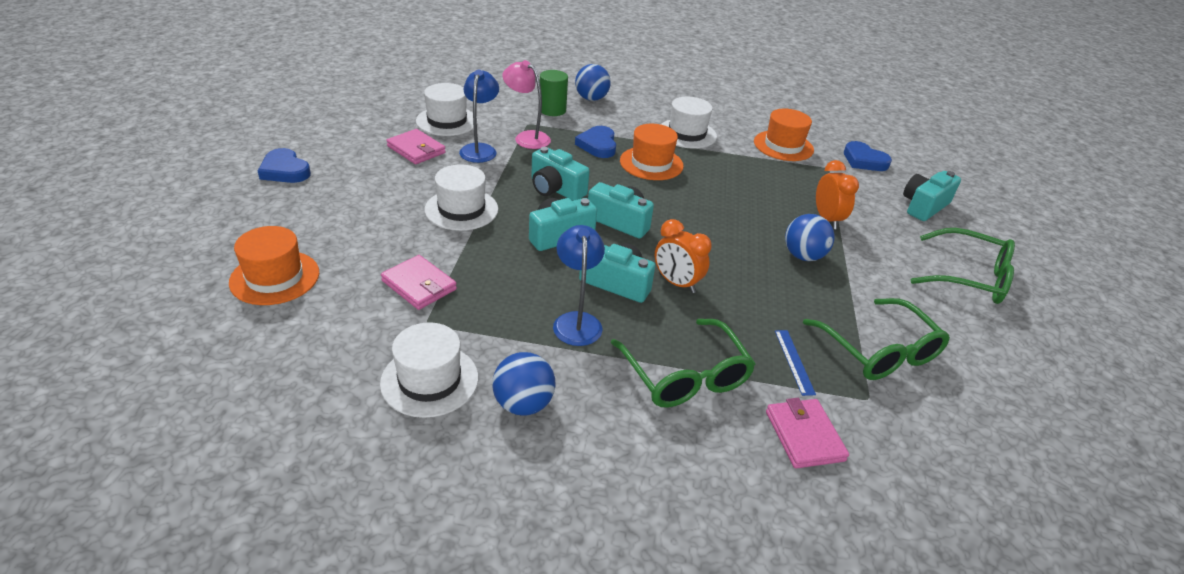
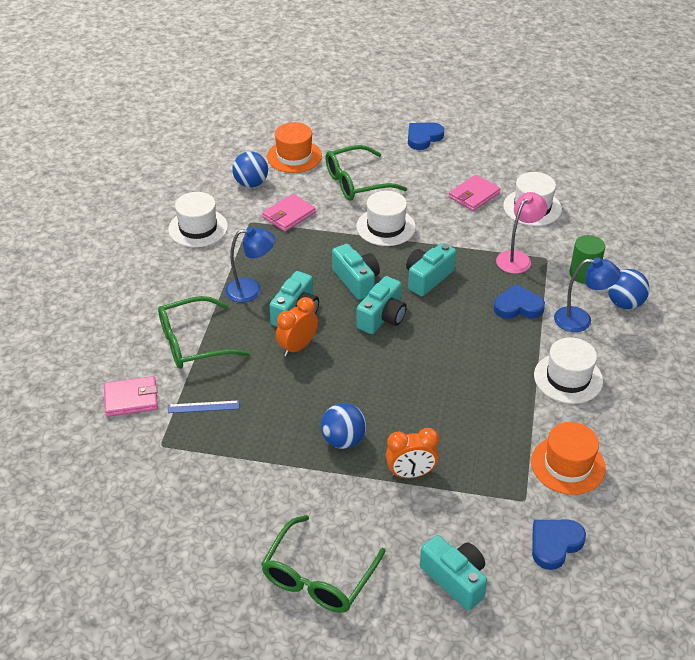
camera: 95 degrees right, 5 degrees up
blue lamp [459,70,499,163] -> blue lamp moved to [554,257,621,332]
blue ball [493,352,555,416] -> blue ball moved to [232,151,268,188]
orange hat [620,124,684,180] -> none
green glasses [803,298,950,380] -> green glasses moved to [325,145,407,201]

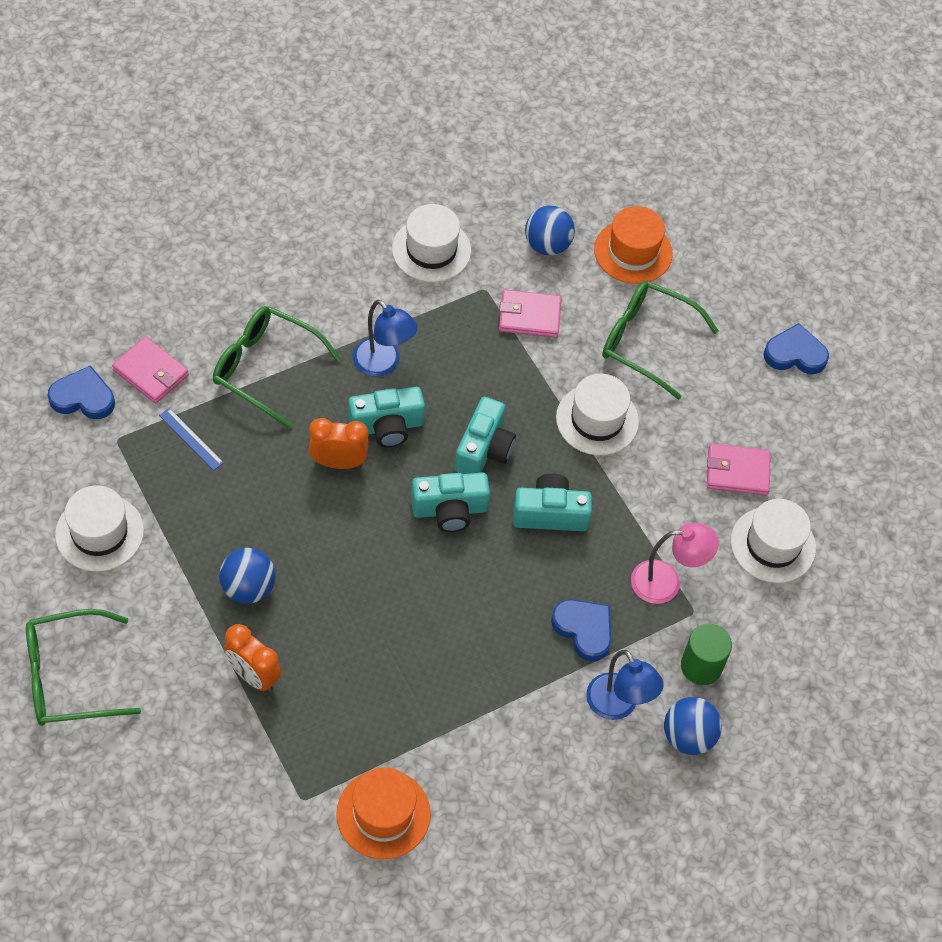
camera: 45 degrees right, 15 degrees up
turquoise camera [420,535,487,611] -> none
blue heart [532,520,586,570] -> blue heart moved to [48,366,115,419]
white hat [534,337,603,404] -> white hat moved to [55,486,144,571]

